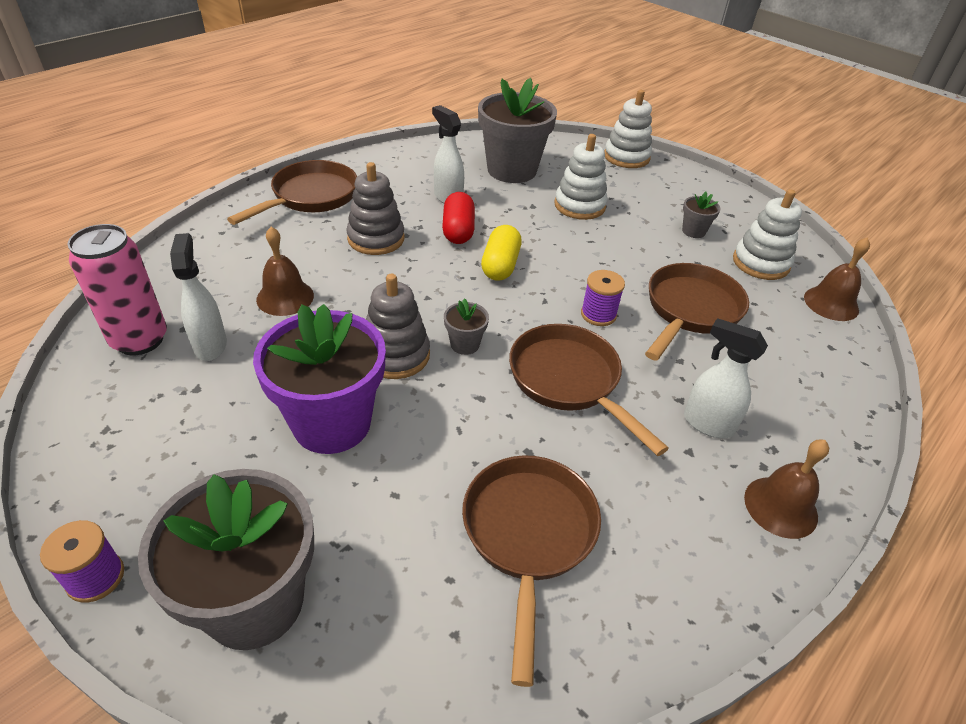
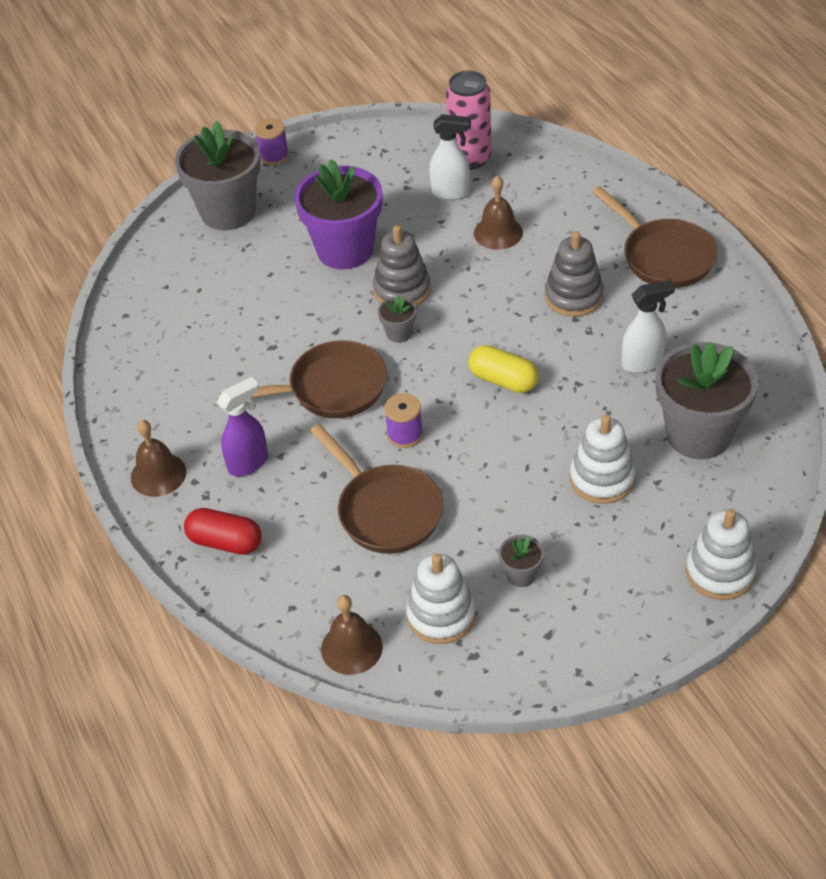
camera: 115 degrees right, 5 degrees up
red capsule [442,192,475,244] -> red capsule moved to [184,508,262,555]
brown pan [462,455,601,687] -> none
white spray bottle [684,318,768,438] -> purple spray bottle [217,377,268,476]

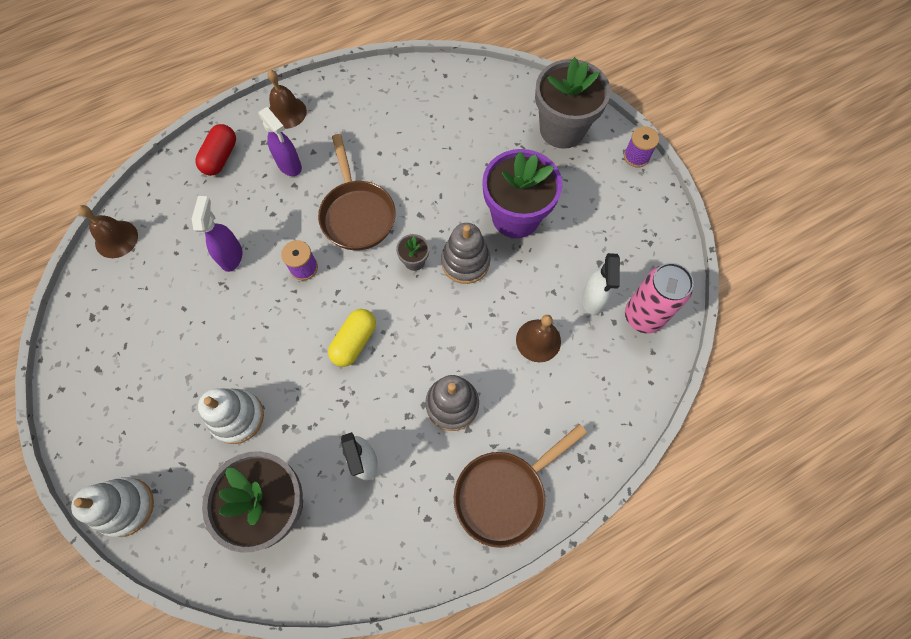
camera: 85 degrees right, 20 degrees up
brown pan [310,424,443,554] -> purple spray bottle [192,196,243,272]
white stacking toy [406,554,476,644] -> none
grey flower pot [499,535,544,587] -> none

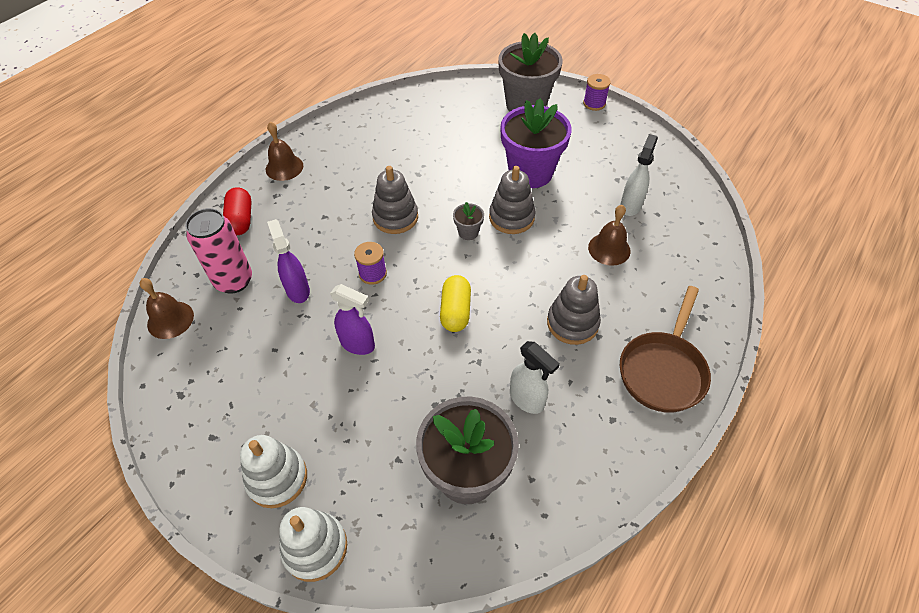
camera: 25 degrees left, 15 degrees down
white stacking toy [198,388,264,444] -> white stacking toy moved to [240,435,307,508]
purple spray bottle [258,107,302,176] -> purple spray bottle moved to [330,284,375,355]
brown pan [318,134,396,250] -> grey stacking toy [372,166,418,234]
white spray bottle [582,253,620,315] -> white spray bottle turned 135 degrees counterclockwise [620,134,658,216]
pink can [625,263,694,333] -> pink can moved to [185,208,252,294]

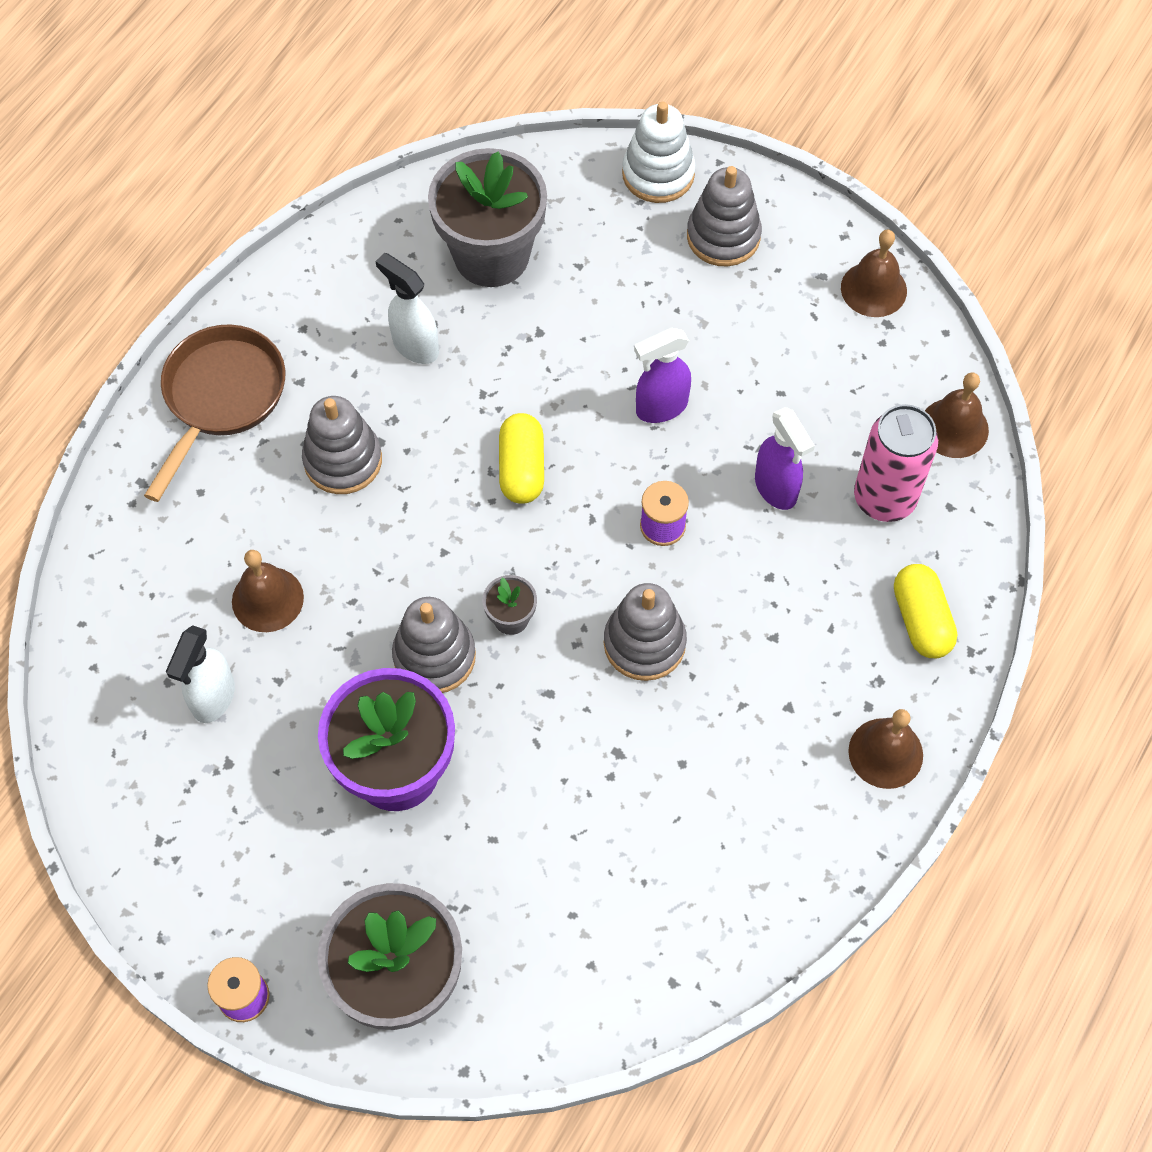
camera: 175 degrees right, 10 degrees up
red capsule [223,187,251,235] -> yellow capsule [894,564,957,658]
white stacking toy [240,435,307,508] -> grey stacking toy [687,166,762,266]
purple spray bottle [330,284,375,355] -> purple spray bottle turned 45 degrees counterclockwise [634,328,691,423]
none -> brown bell [841,230,907,317]

